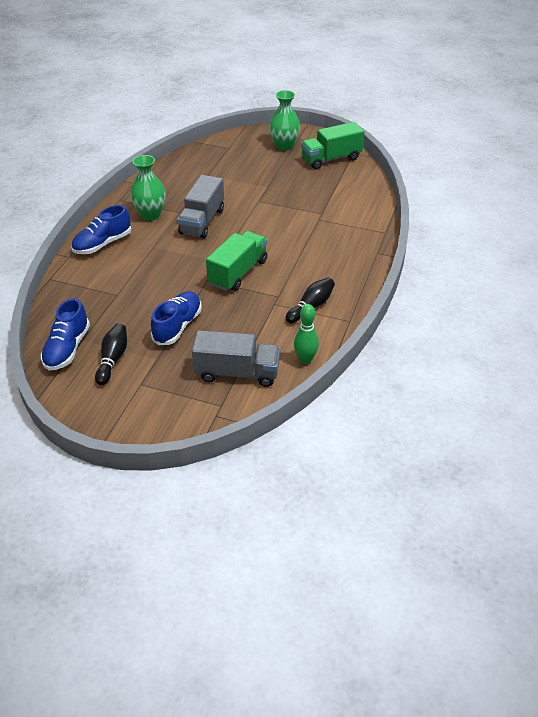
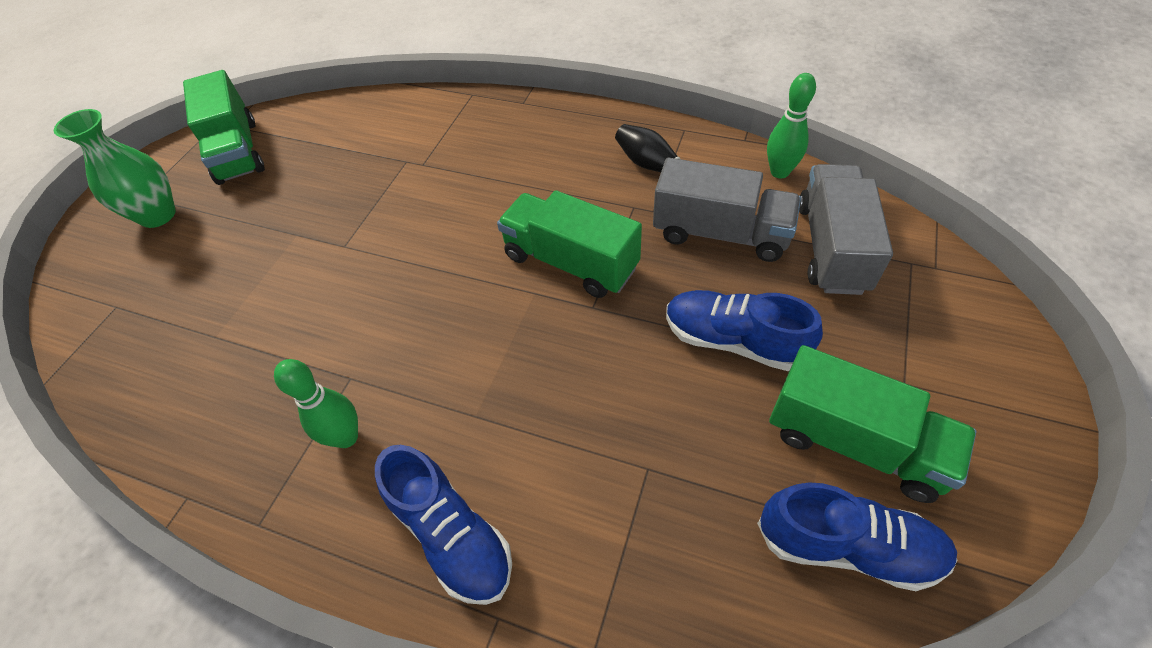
camera: 85 degrees left, 10 degrees up
black bowling pin [95,323,127,385] -> green truck [769,345,976,503]
green vase [131,155,166,220] -> green bowling pin [274,359,358,448]
grey truck [178,175,224,239] -> grey truck moved to [653,158,801,262]

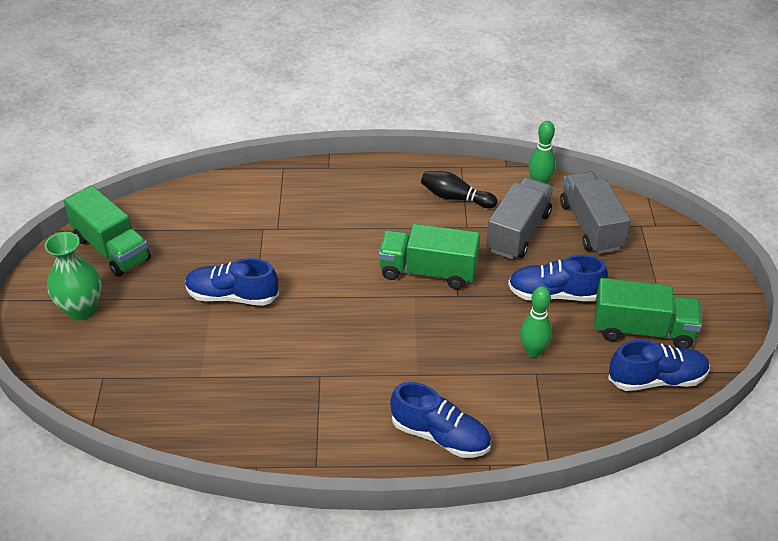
camera: 25 degrees left, 10 degrees down
green bowling pin [274,359,358,448] -> green bowling pin moved to [520,286,552,358]
grey truck [653,158,801,262] -> grey truck turned 60 degrees counterclockwise [486,178,553,259]
none -> blue shoe [185,258,279,306]

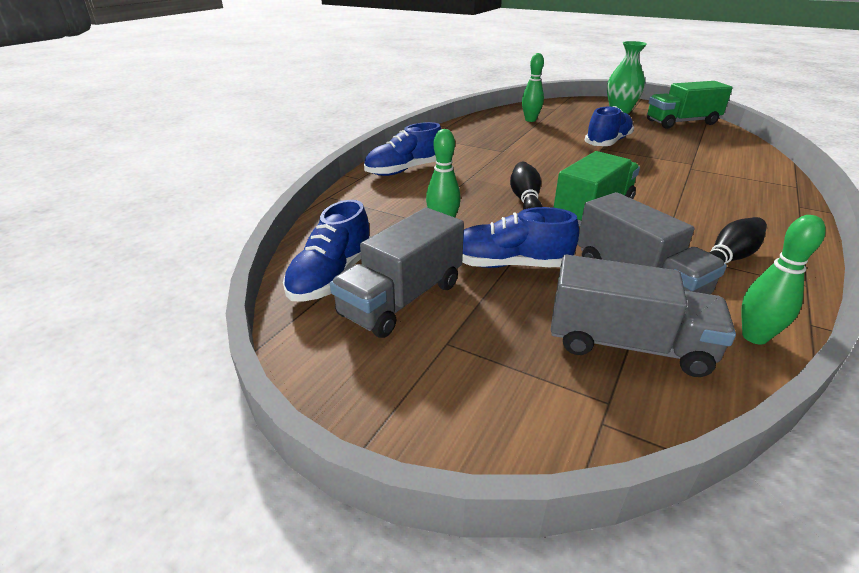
camera: 120 degrees right, 10 degrees down
blue shoe [508,255,608,301] -> blue shoe turned 120 degrees counterclockwise [462,207,579,268]
green truck [594,278,702,349] -> grey truck [330,208,464,338]
none -> black bowling pin [510,162,543,210]
none -> green bowling pin [522,53,544,122]

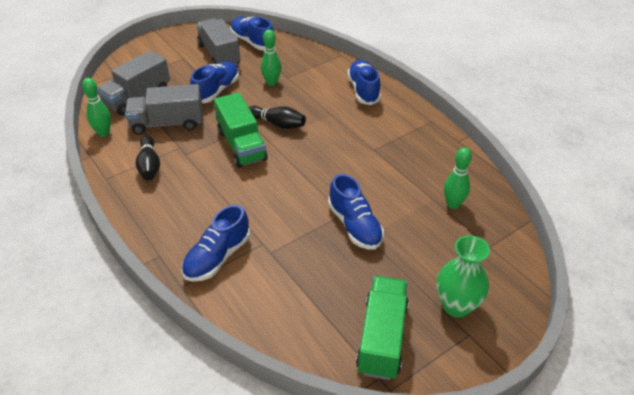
camera: 115 degrees right, 10 degrees up
none -> blue shoe [182,205,250,281]

